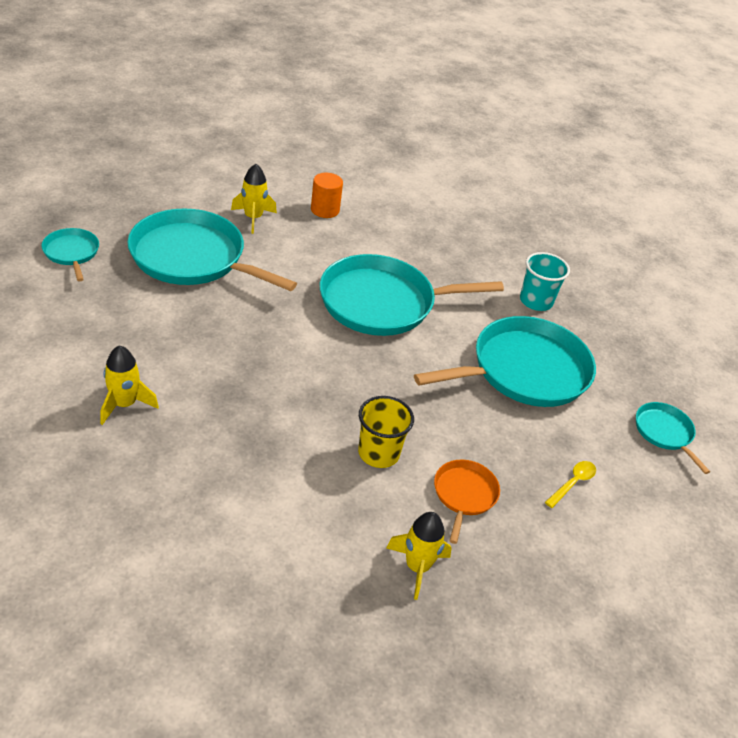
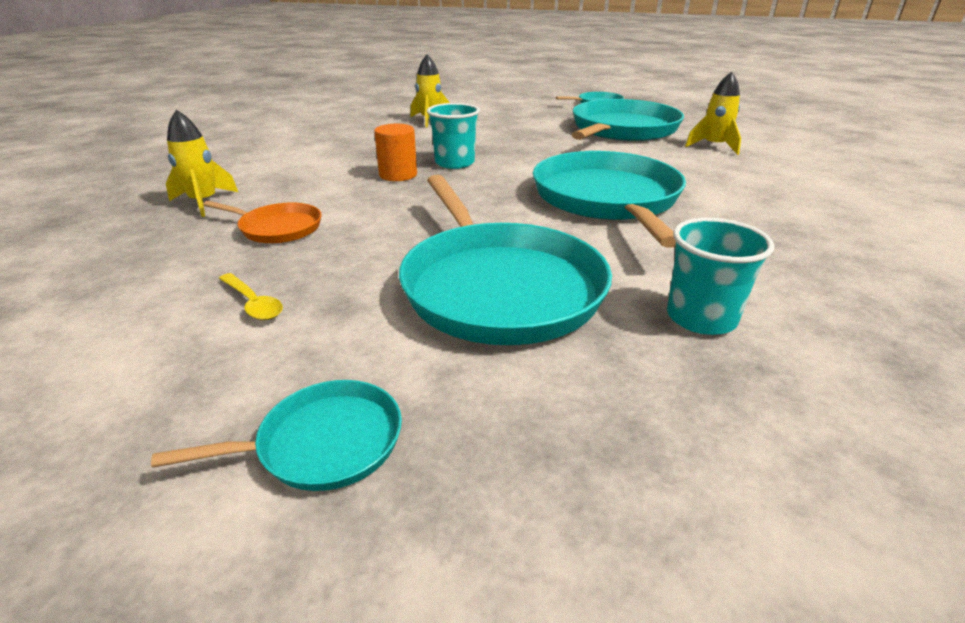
camera: 100 degrees right, 10 degrees down
orange cylinder [311,173,343,218] -> orange cylinder moved to [374,124,417,181]
yellow cup [358,396,414,468] -> none
none -> turquoise cup [427,103,480,169]

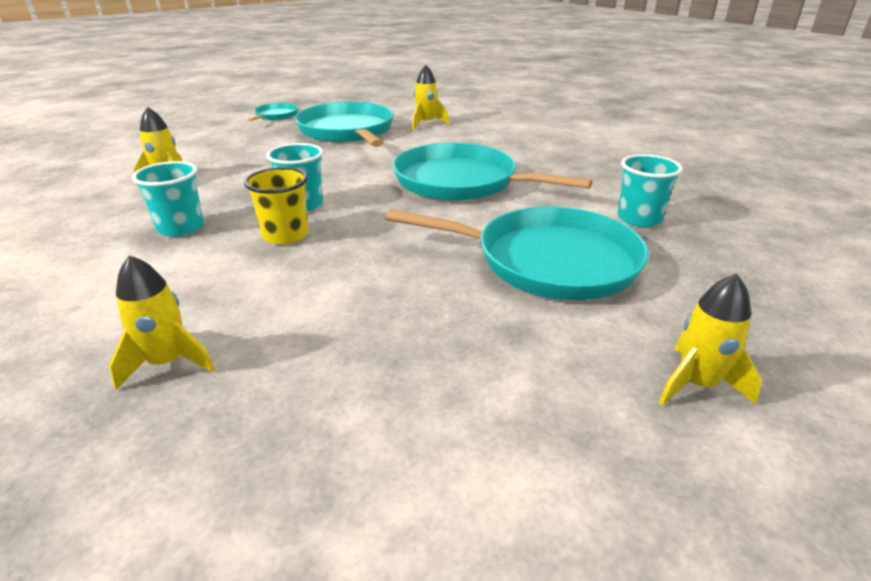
camera: 55 degrees left, 0 degrees up
turquoise pan [151,380,402,491] -> yellow rocket [659,274,762,406]
orange pan [203,201,322,243] -> none
yellow spoon [219,273,283,320] -> none
orange cylinder [374,124,417,181] -> yellow cup [244,167,309,245]
none -> turquoise cup [132,161,204,237]

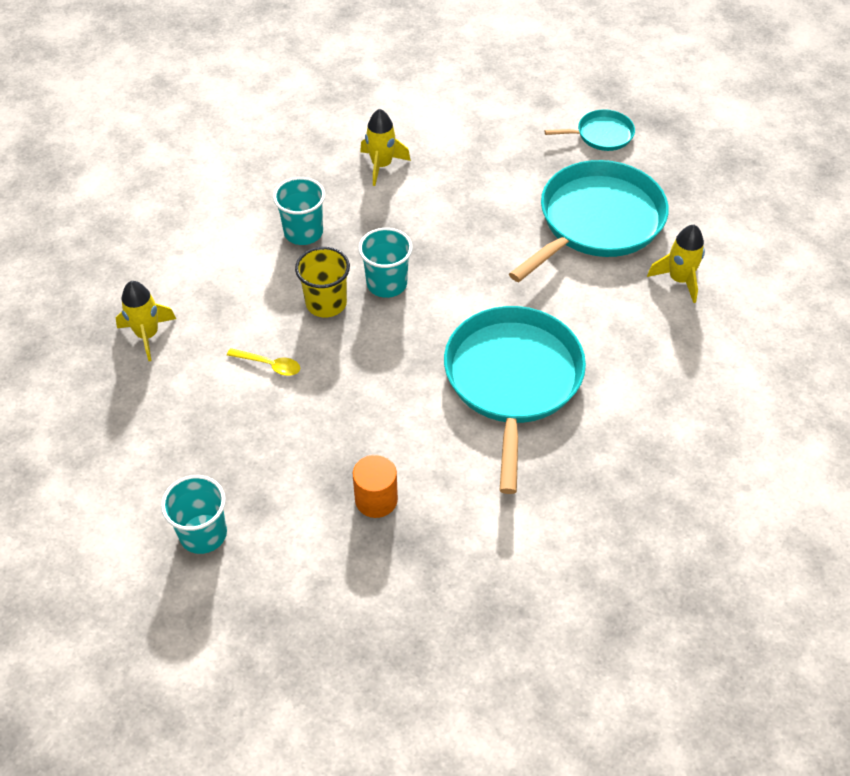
camera: 65 degrees right, 20 degrees up
turquoise pan [385,206,649,300] -> orange cylinder [353,455,398,518]
turquoise cup [617,154,683,227] -> turquoise cup moved to [161,475,227,554]
yellow rocket [659,274,762,406] -> none
none -> yellow spoon [227,348,300,376]

